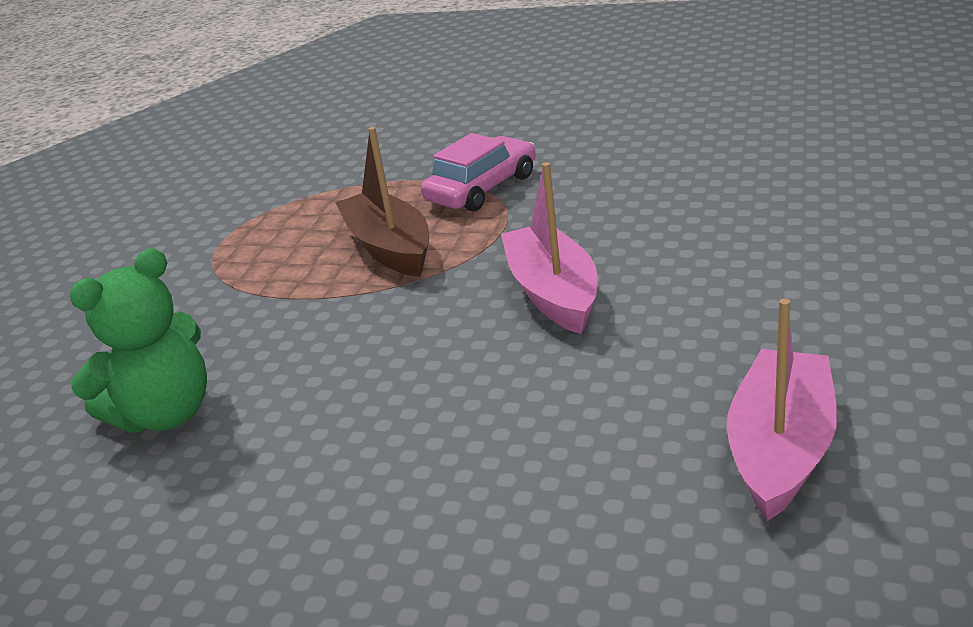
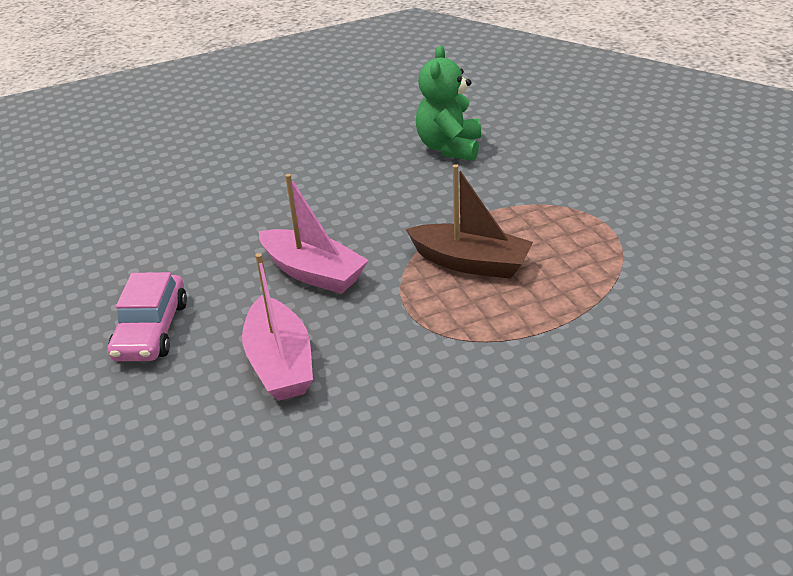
camera: 140 degrees right, 5 degrees up
pink car [421,133,536,212] -> pink car moved to [108,272,187,361]
pink boat [727,298,837,521] -> pink boat moved to [242,253,313,401]

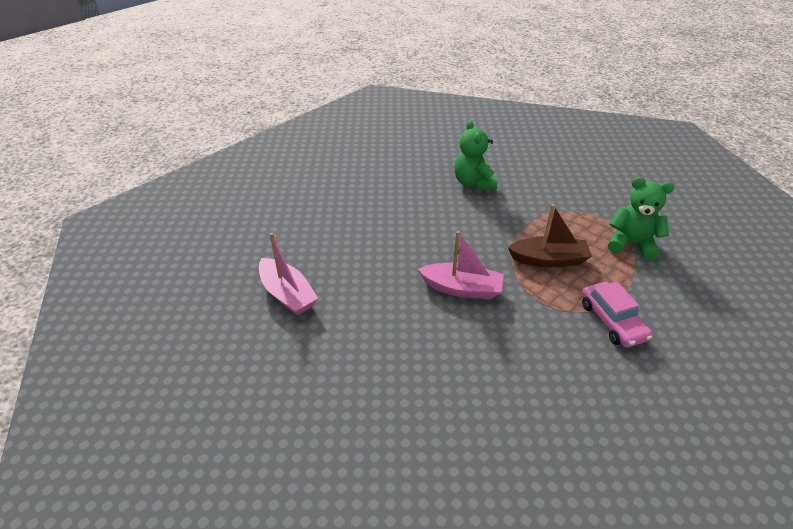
camera: 25 degrees left, 5 degrees up
pink car [108,272,187,361] -> pink car moved to [582,282,653,347]
pink boat [242,253,313,401] -> pink boat moved to [259,233,318,316]
none -> green teddy bear [608,177,674,260]

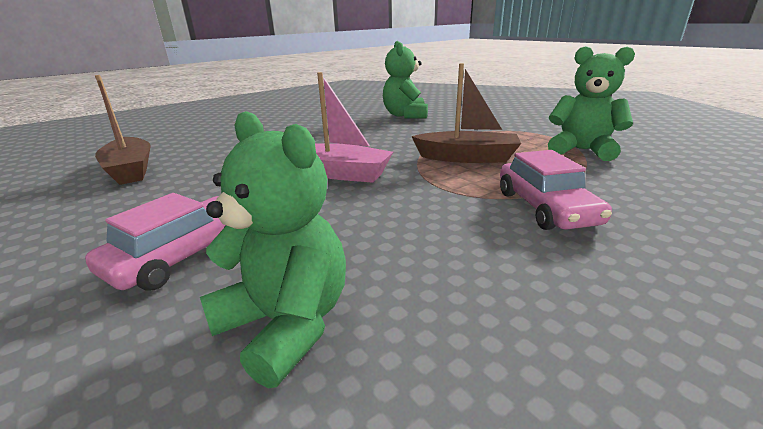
camera: 10 degrees right, 15 degrees down
pink boat [259,233,318,316] -> brown boat [95,75,151,185]
none -> pink car [85,193,226,291]
none -> green teddy bear [200,111,346,388]

